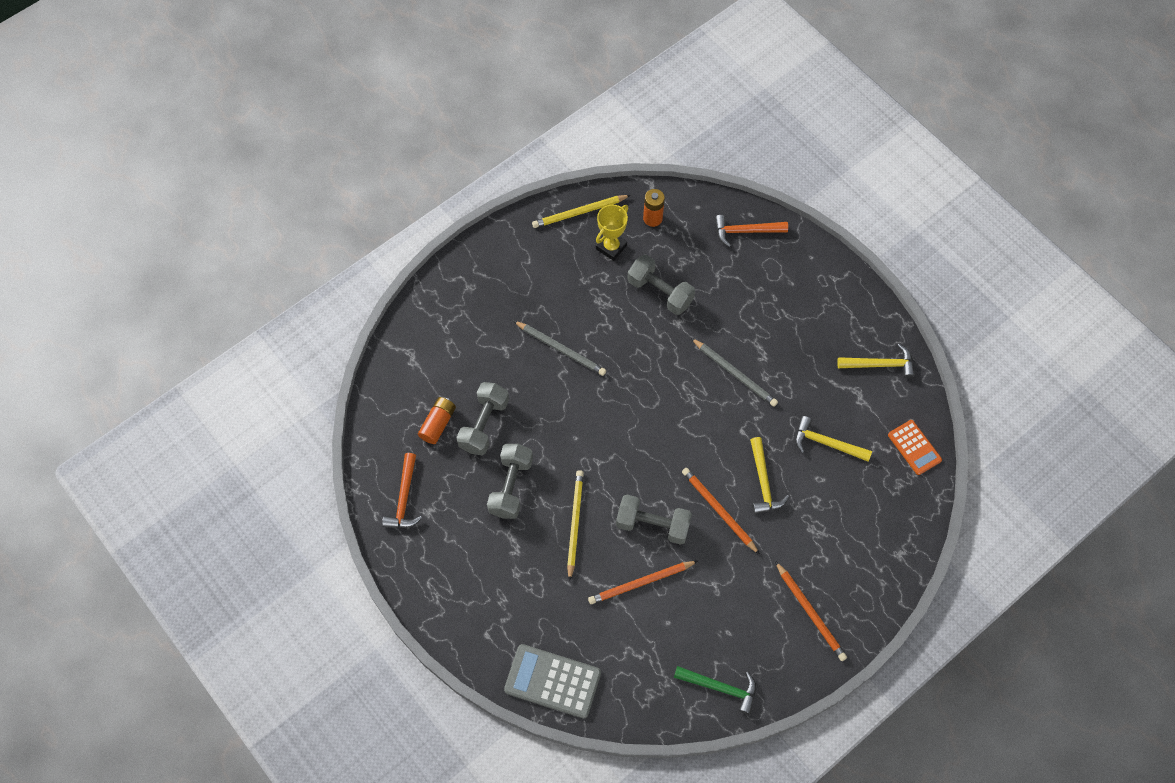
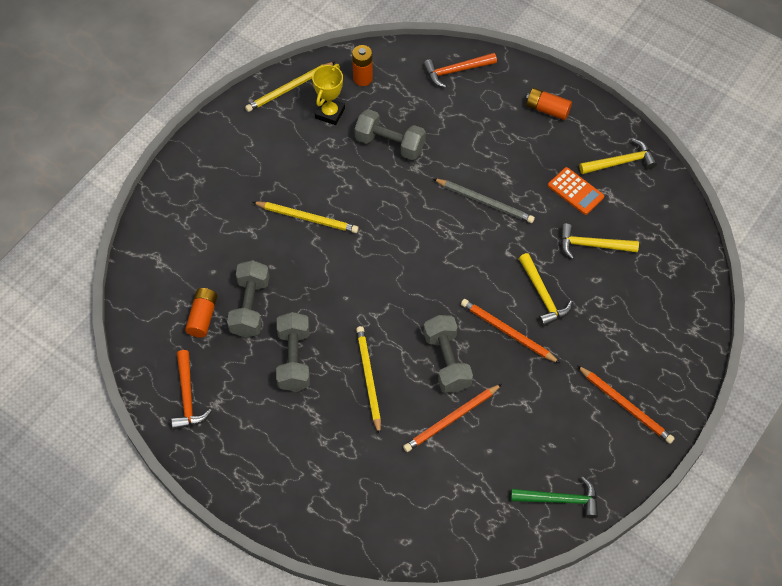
camera: 15 degrees left, 5 degrees down
grey calculator [504,644,601,718] -> none
grey pencil [514,321,606,376] -> yellow pencil [253,201,359,233]
grey dumbbell [616,495,692,545] -> grey dumbbell turned 75 degrees clockwise [424,315,473,392]
orange calculator [888,420,942,475] -> orange calculator moved to [548,167,604,215]
none -> orange battery [526,88,572,120]

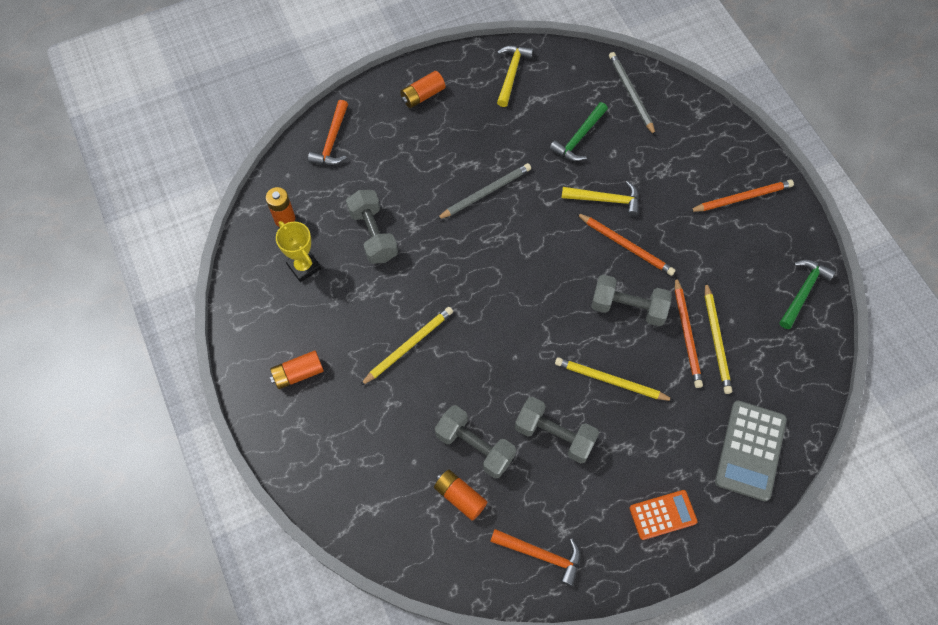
camera: 60 degrees left, 5 degrees up
yellow pencil [245,62,335,112] -> yellow pencil moved to [705,282,732,394]
grey dumbbell [355,109,426,160] -> grey dumbbell turned 75 degrees counterclockwise [346,190,398,264]
orange pencil [461,299,560,363] -> orange pencil turned 120 degrees counterclockwise [576,213,675,276]
orange calculator [548,167,604,215] -> orange calculator moved to [629,490,698,540]
yellow hammer [561,224,639,259] -> green hammer [549,102,608,161]
none -> orange battery [270,350,324,389]
none -> grey pencil [609,52,656,136]
none -> grey calculator [715,400,787,501]

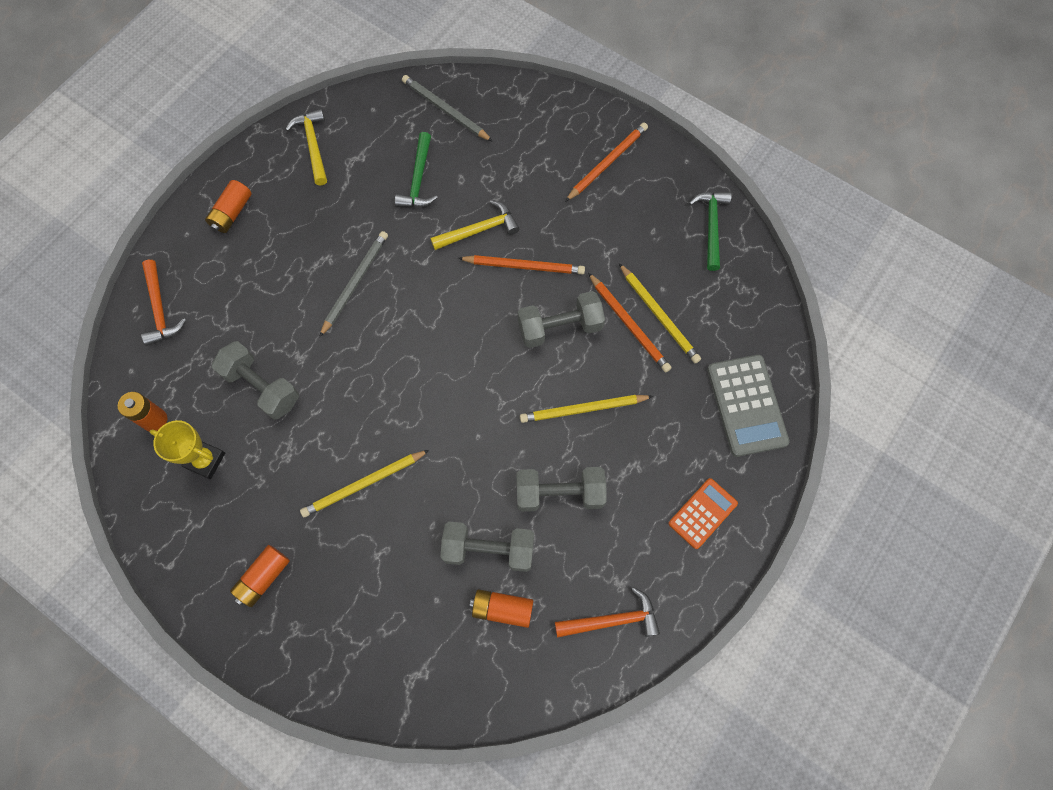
camera: 30 degrees left, 5 degrees up
yellow pencil [360,307,453,386] -> yellow pencil turned 135 degrees counterclockwise [300,450,429,517]

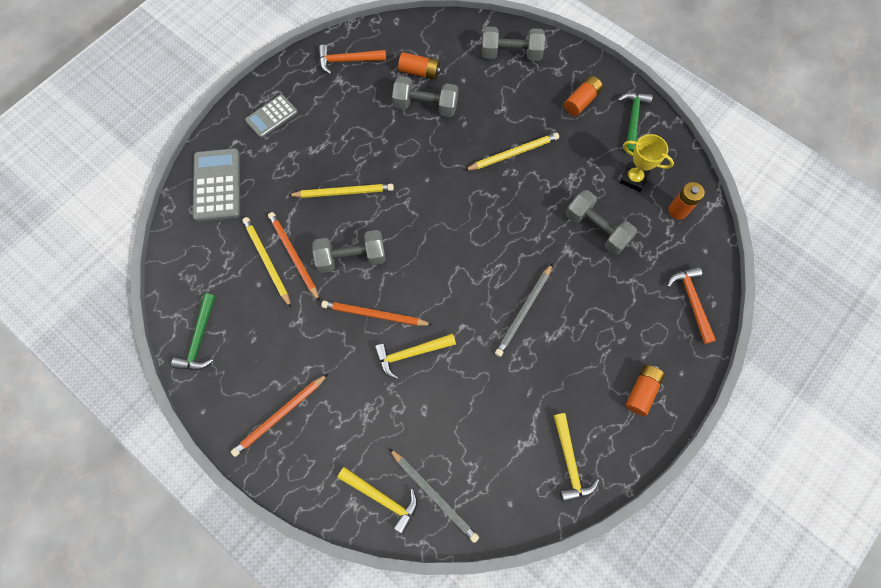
camera: 175 degrees left, 0 degrees up
green hammer [395,132,438,208] -> green hammer moved to [617,92,653,154]
grey dumbbell [516,467,607,512] -> grey dumbbell moved to [482,27,545,61]
orange calculator [669,478,738,549] -> grey calculator [245,94,298,138]
none -> yellow hammer [337,467,418,534]

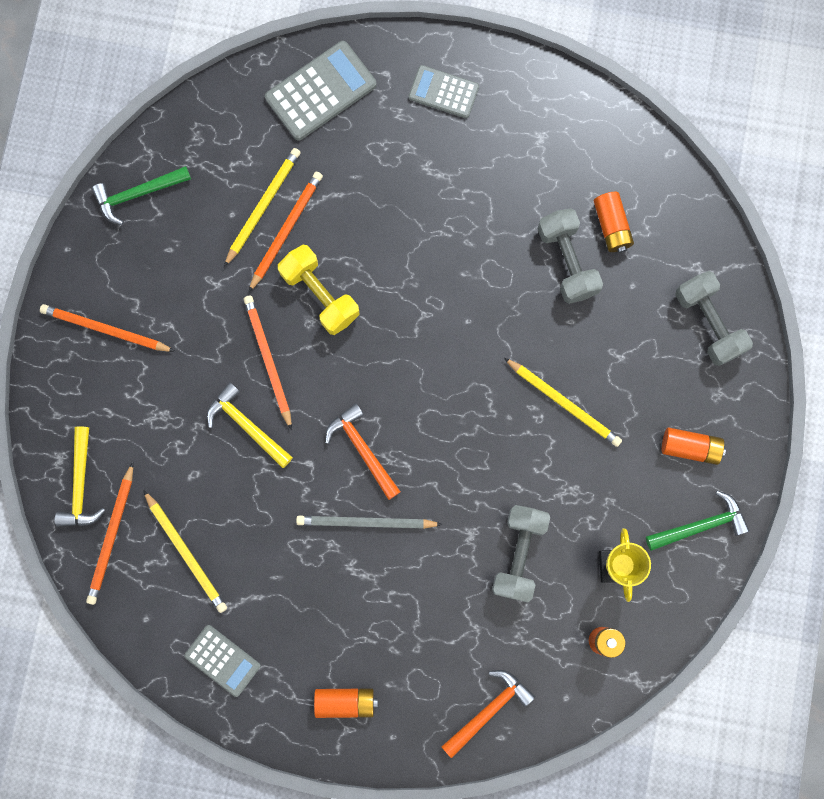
camera: 60 degrees right, 10 degrees up
yellow pencil [288,184,394,198] -> yellow pencil moved to [143,490,227,613]
grey dumbbell [312,230,386,273] -> yellow dumbbell [278,245,360,335]
orange hammer [319,45,386,74] -> orange hammer moved to [325,403,401,500]
grey pencil [389,448,479,543] -> orange pencil [86,462,133,605]
yellow hammer [554,413,600,503] -> grey calculator [184,625,261,697]

